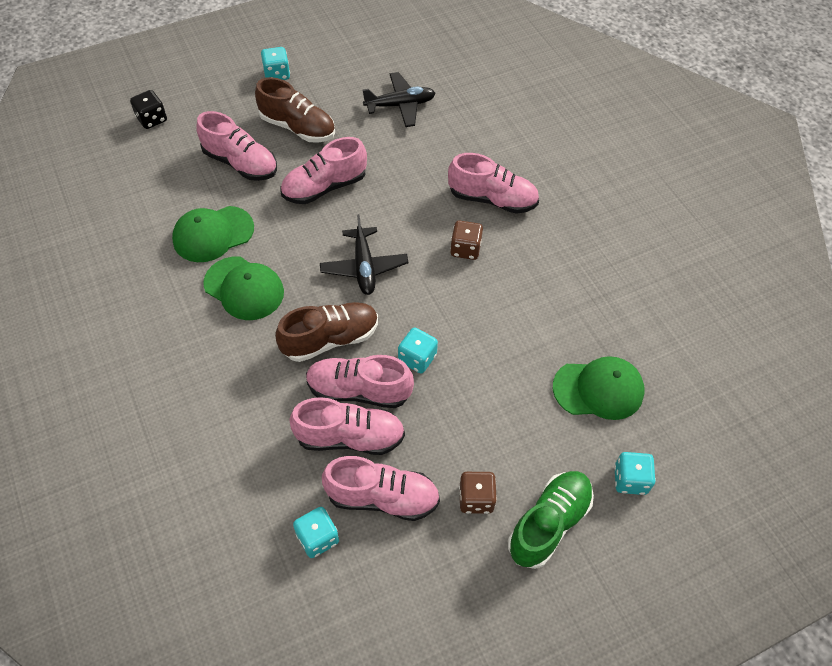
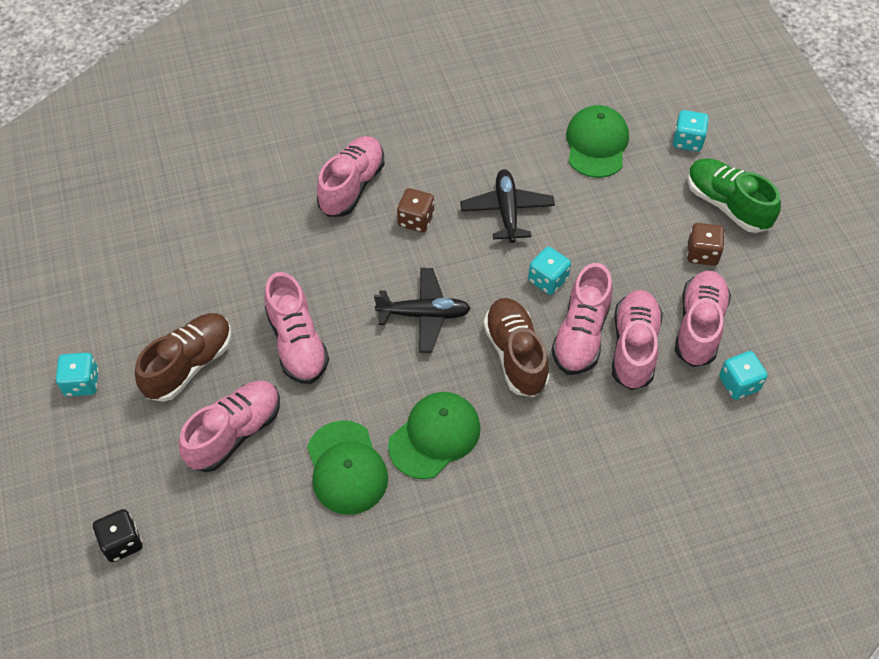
camera: 80 degrees left, 0 degrees up
black plane [363,72,435,127] -> black plane moved to [460,169,555,243]

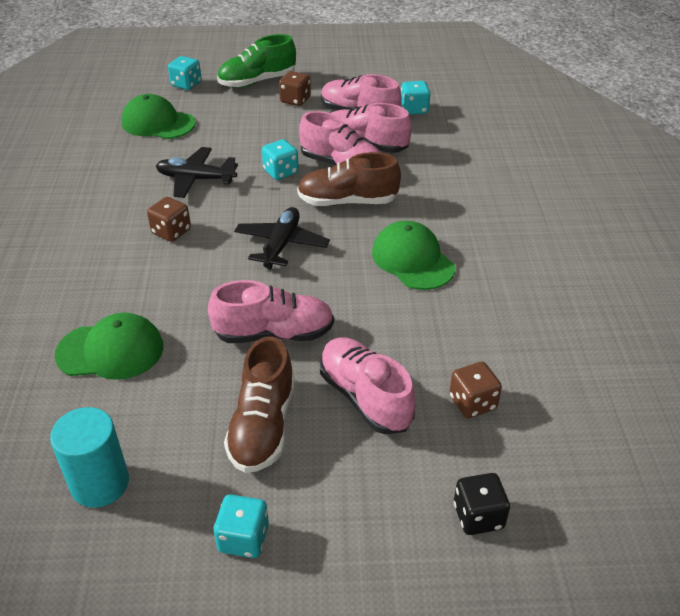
camera: 75 degrees left, 15 degrees down
brown shoe [135,313,232,402] -> brown shoe turned 135 degrees counterclockwise [224,336,295,473]
green cap [307,420,388,515] -> green cap moved to [55,312,163,380]
pink shoe [317,136,385,217] -> none
none -> turquoise cylinder [50,407,129,508]
none -> brown dice [449,362,502,418]

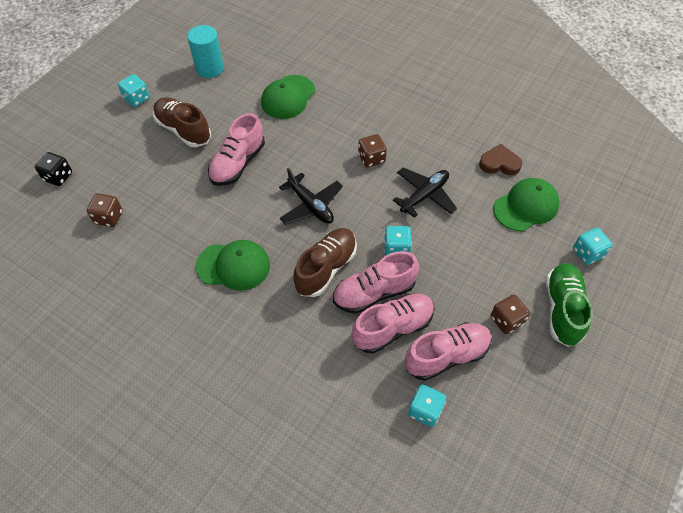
camera: 125 degrees right, 15 degrees up
pink shoe [320,337,416,434] -> none
none -> brown heart [479,144,522,175]

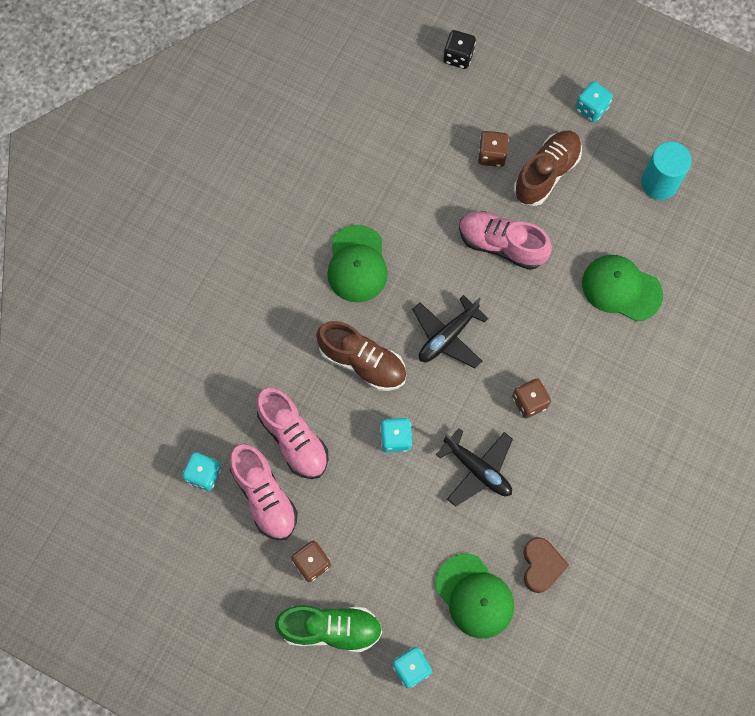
camera: 85 degrees right, 15 degrees up
brown dice [87,193,122,227] -> brown dice moved to [478,131,509,167]
pink shoe [333,251,419,314] -> none

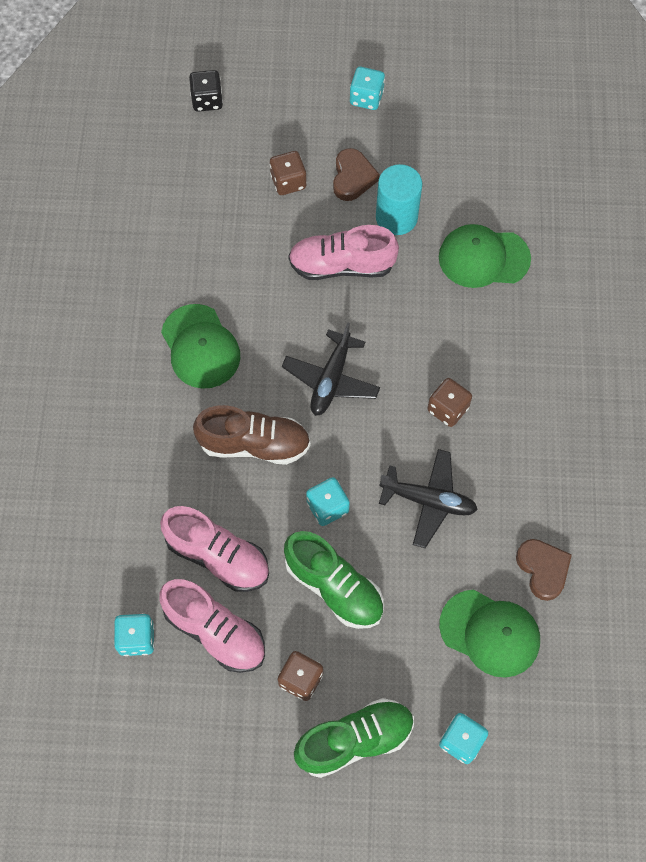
camera: 25 degrees left, 5 degrees down
brown shoe [514,130,582,206] -> brown heart [333,148,380,201]
turquoise cylinder [641,142,692,200] -> turquoise cylinder moved to [376,164,422,235]
none -> green shoe [284,531,384,629]

